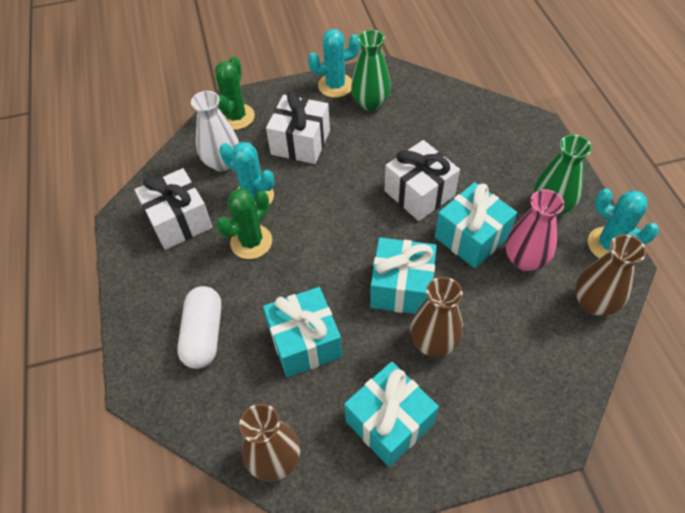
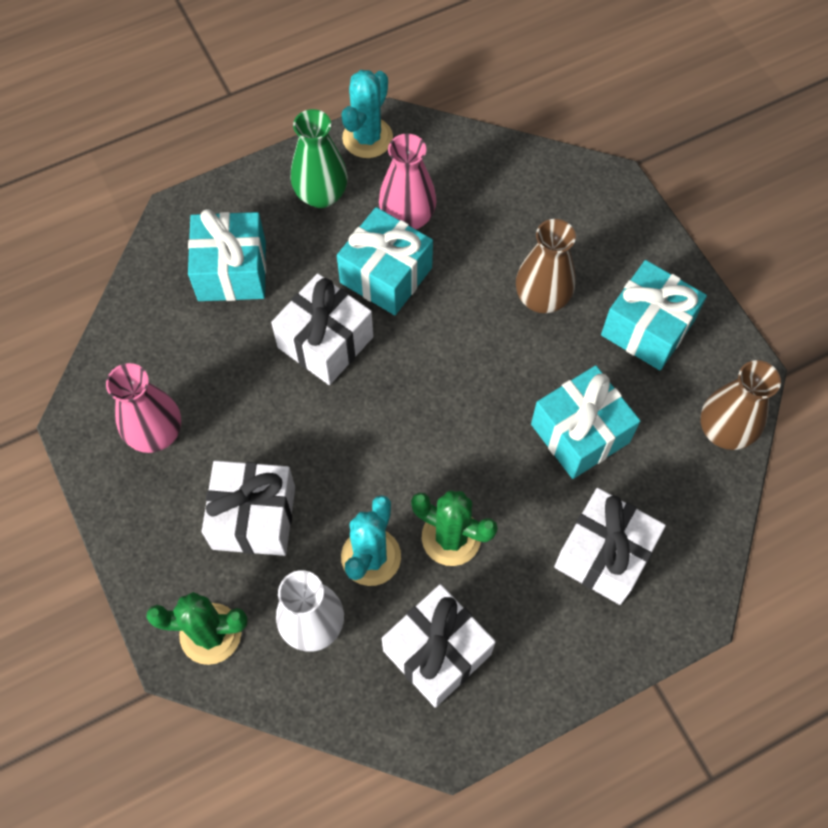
camera: 105 degrees left, 10 degrees up
white capsule [177,286,221,369] -> white gift [554,488,666,605]
turquoise cactus [308,29,360,98] -> none
green vase [351,30,391,111] -> pink vase [106,363,181,453]
turquoise gift [370,238,437,314] -> turquoise gift moved to [188,209,266,301]
brown vase [575,234,646,316] -> none

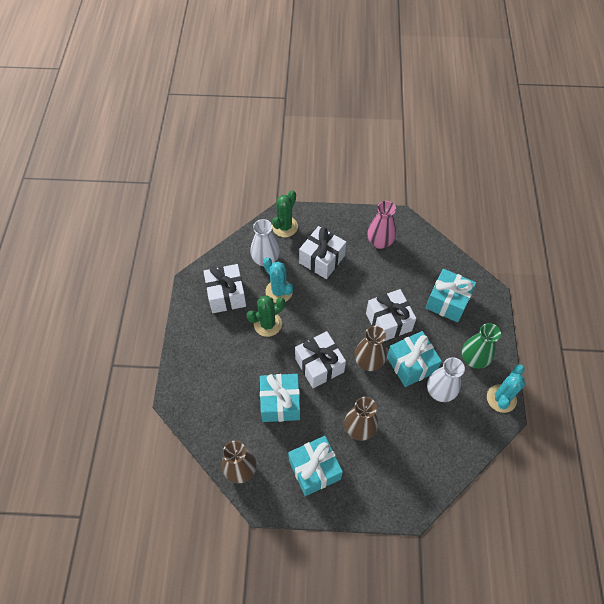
camera: 120 degrees right, 5 degrees down
turquoise cactus [341,70,393,158] -> turquoise cactus turned 60 degrees clockwise [487,364,525,413]
pink vase [379,134,437,229] -> white vase [427,357,465,402]
white gift [554,488,666,605] -> white gift moved to [295,331,346,388]
none -> brown vase [355,326,387,371]

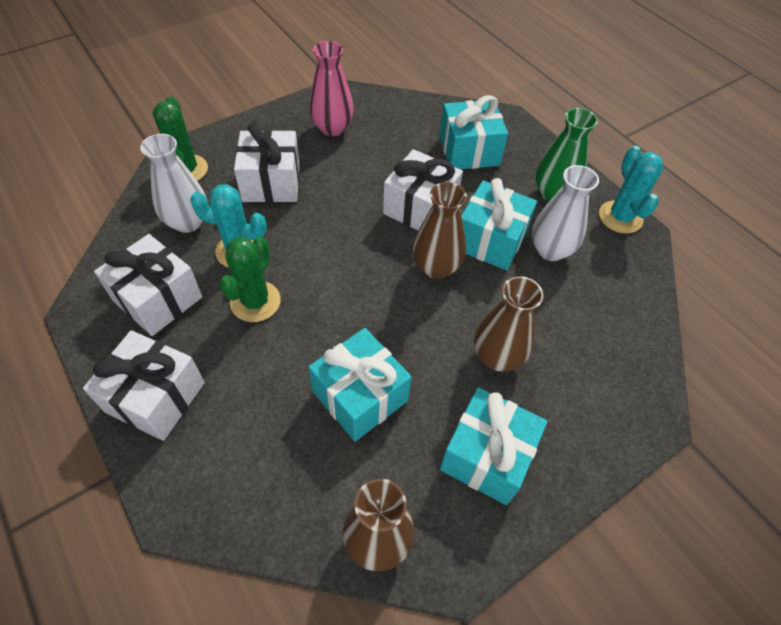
camera: 40 degrees left, 5 degrees down
white gift [295,331,346,388] -> white gift moved to [83,330,205,441]

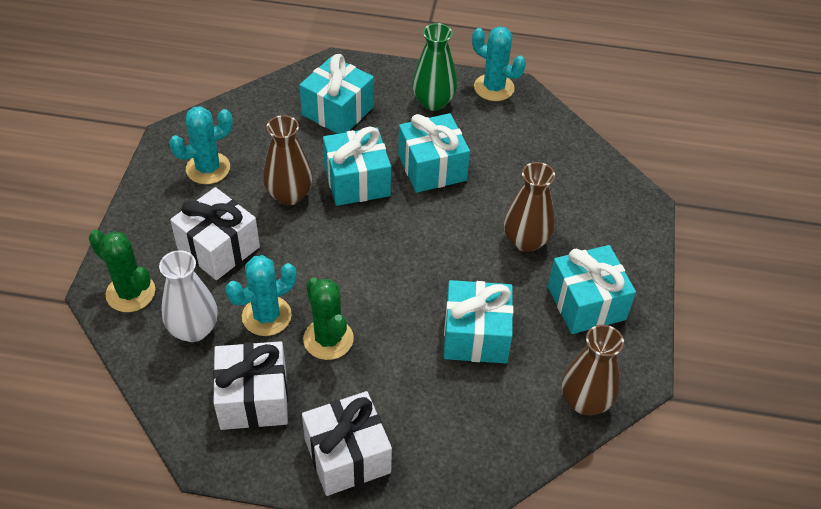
camera: 45 degrees left, 5 degrees down
pink vase [309,41,354,136] -> turquoise cactus [169,106,233,184]
white gift [383,149,463,231] -> turquoise gift [323,126,391,206]
brown vase [413,182,467,279] -> brown vase moved to [263,115,313,205]
white vase [532,165,599,261] -> none

